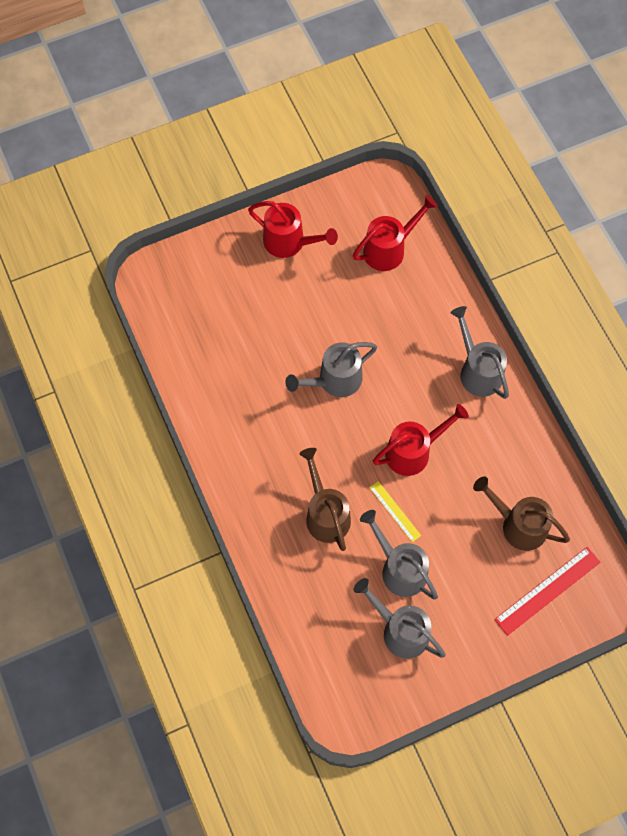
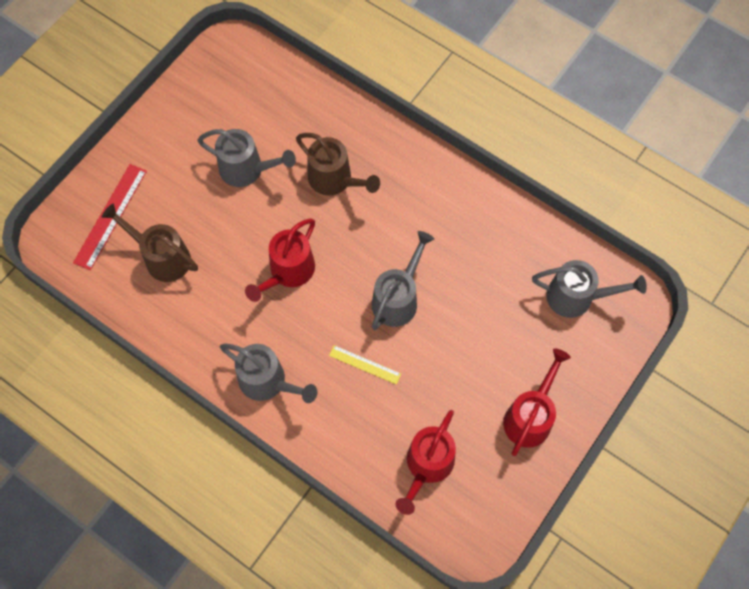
camera: 150 degrees right, 0 degrees up
red watering can [248,201,338,258] -> red watering can turned 120 degrees clockwise [503,349,571,456]
grey watering can [354,578,446,659] -> grey watering can moved to [532,260,647,318]
yellow ruler [369,481,421,542] -> yellow ruler moved to [329,345,401,384]
brown watering can [473,476,570,551] -> brown watering can turned 150 degrees counterclockwise [102,204,198,282]

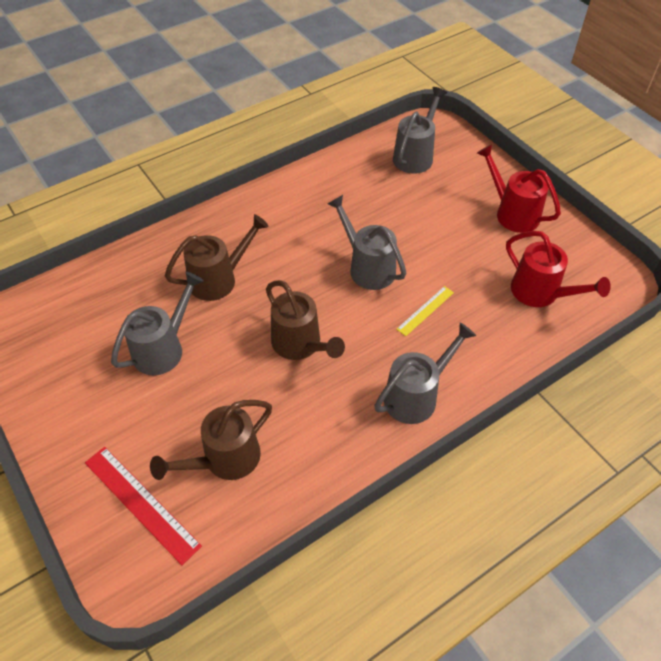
camera: 70 degrees left, 15 degrees down
red watering can [245,218,315,302] -> brown watering can [266,280,345,360]

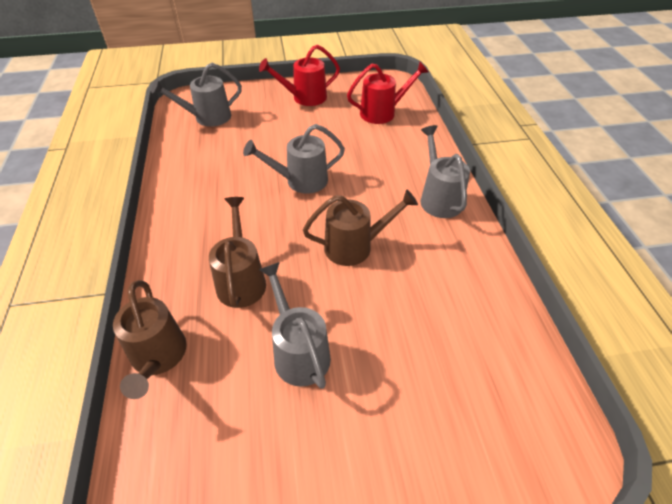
camera: 65 degrees left, 5 degrees down
red ruler [85,447,202,565] -> none
brown watering can [150,400,272,480] -> brown watering can moved to [113,280,187,399]
grey watering can [393,87,447,174] -> grey watering can turned 75 degrees counterclockwise [151,63,242,127]
yellow ruler [396,286,454,336] -> none

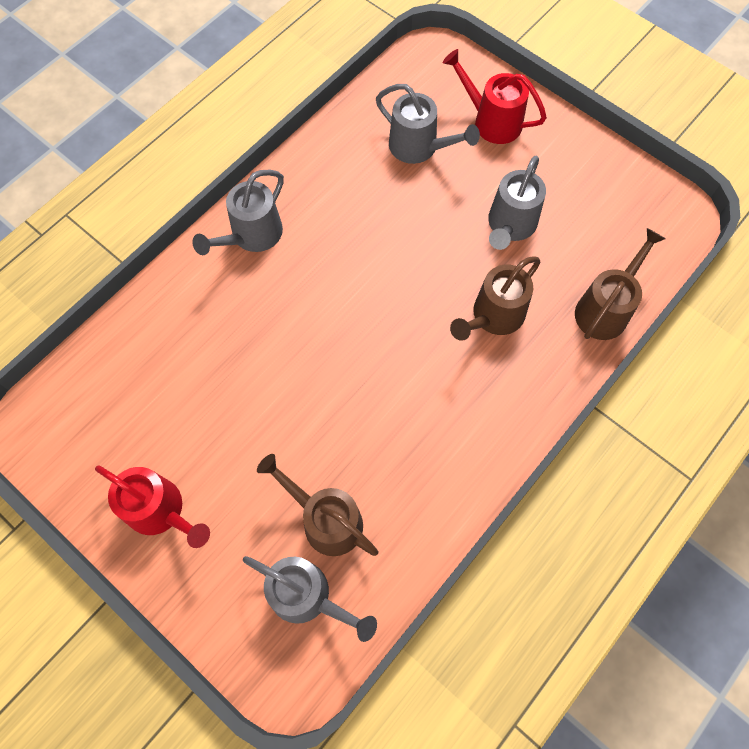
camera: 130 degrees left, 20 degrees up
grey watering can [243,124,345,194] -> grey watering can moved to [376,84,480,164]
brown watering can [303,189,418,266] -> brown watering can moved to [257,454,378,556]
red watering can [347,62,428,124] -> red watering can moved to [443,49,547,144]

